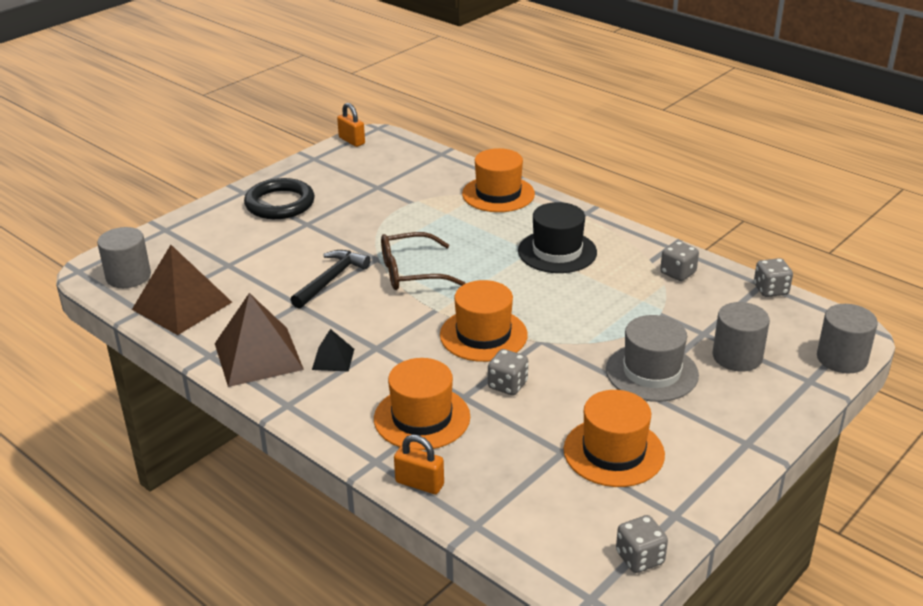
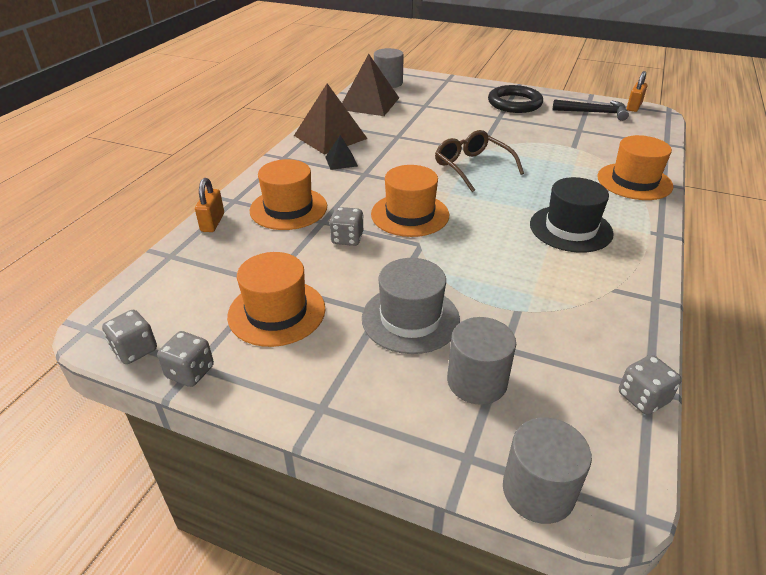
camera: 70 degrees right, 5 degrees up
black hammer [291,250,371,309] -> black hammer moved to [553,99,629,121]
grey dice [660,241,699,281] -> grey dice moved to [157,331,214,387]

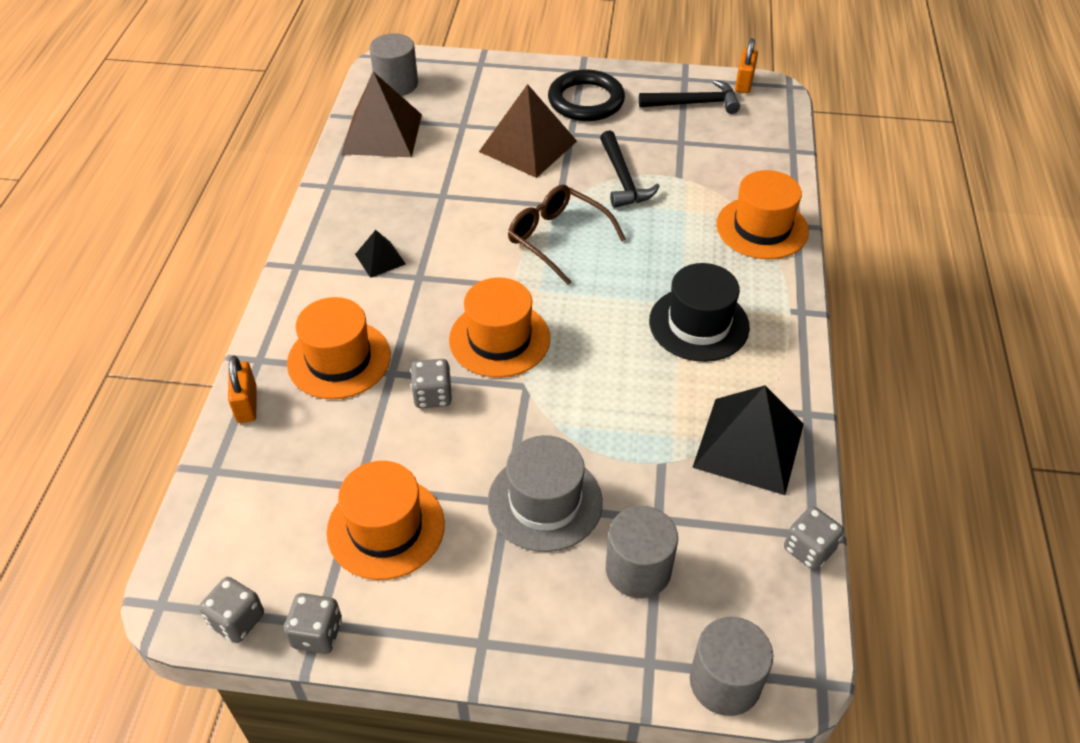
camera: 15 degrees left, 10 degrees up
brown pyramid [294,83,368,154] -> brown pyramid moved to [479,84,577,178]
none -> black hammer [600,130,660,208]
none -> black pyramid [692,385,804,495]

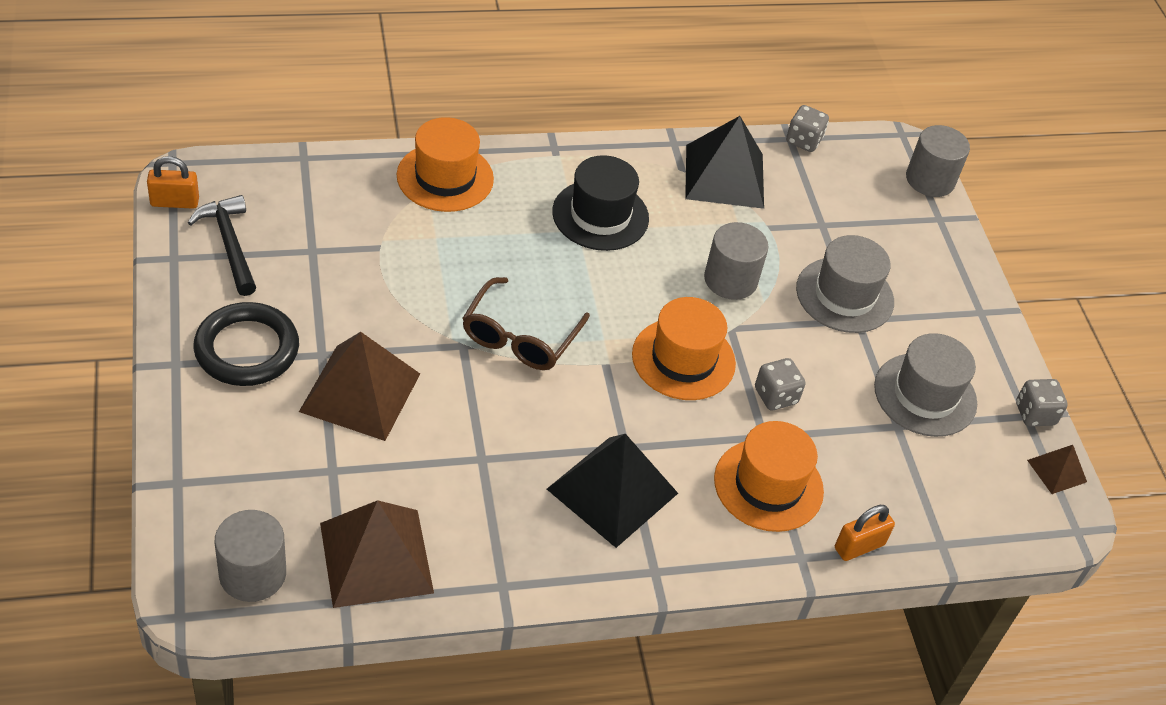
camera: 115 degrees left, 0 degrees up
grey dice [199,577,264,643] -> brown pyramid [1027,445,1087,494]
orange hat [326,461,445,580] -> grey hat [874,333,977,437]
black pyramid [355,230,406,278] -> black pyramid [547,434,678,548], size x2.05
black hammer [600,130,660,208] -> none
grey cylinder [606,506,678,598] -> grey cylinder moved to [704,222,768,300]

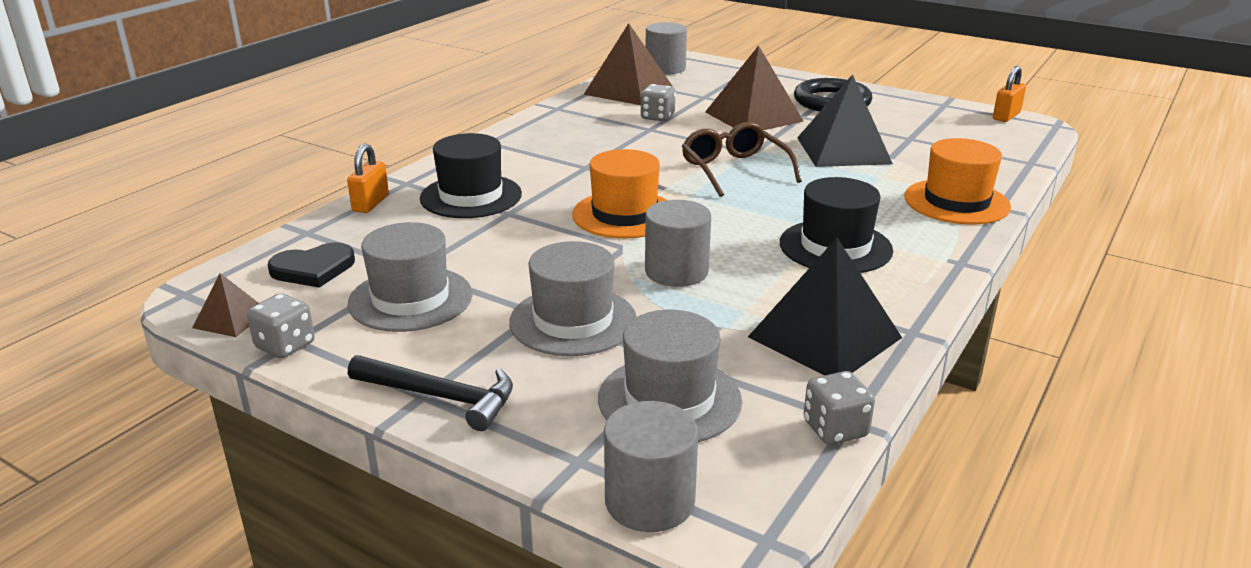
camera: 140 degrees right, 20 degrees down
black hammer [188,195,256,296] -> black hammer moved to [348,355,513,431]
black pyramid [547,434,678,548] -> black pyramid moved to [797,74,893,167]
orange hat [714,421,824,532] -> black hat [420,133,522,218]
grey dice [755,358,805,410] -> grey dice moved to [640,84,676,121]
none -> black heart [268,242,355,288]
none -> grey hat [598,310,742,442]

